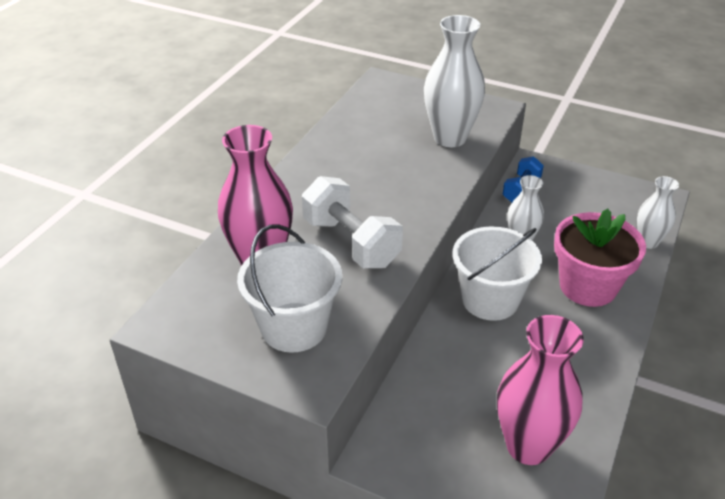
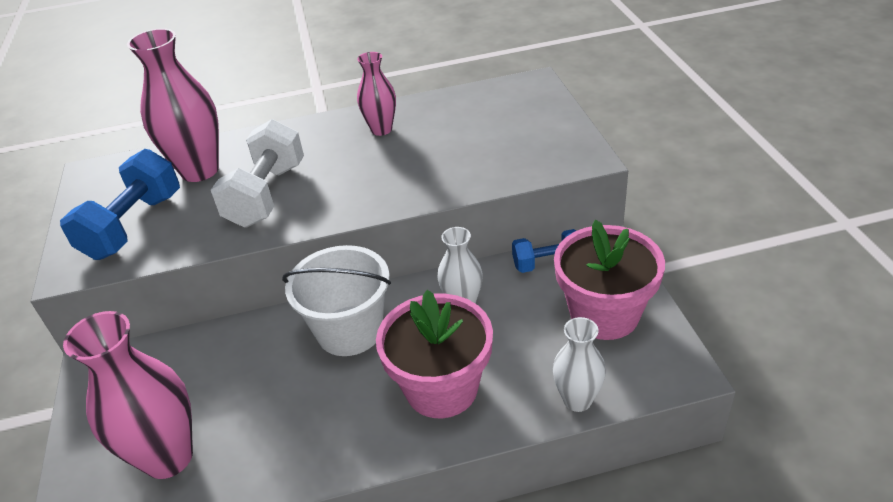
camera: 55 degrees right, 0 degrees up
white bucket [237,224,342,353] -> blue dumbbell [60,149,180,260]
white vase [424,15,485,147] -> none
none -> pink vase [357,52,396,136]
none -> pink flower pot [554,220,665,340]

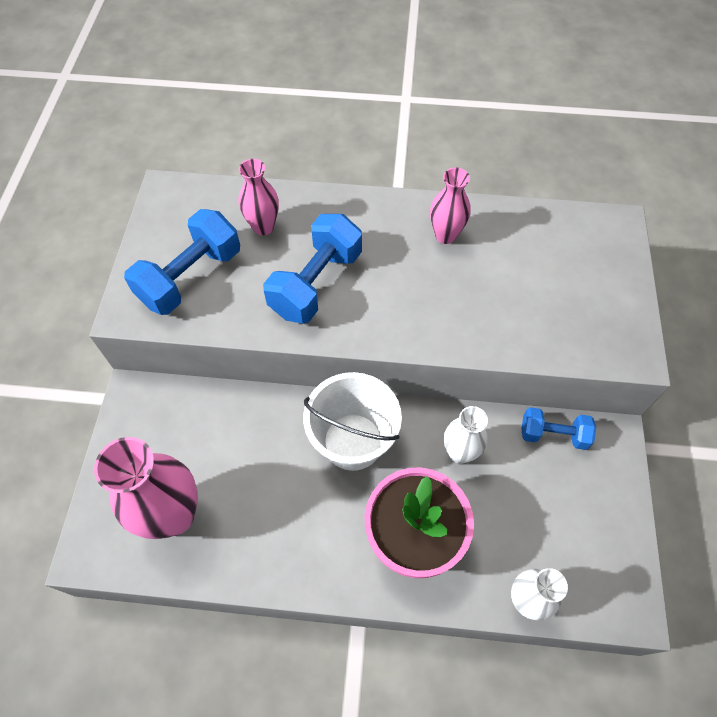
camera: 15 degrees right, 20 degrees up
pink vase [127,28,219,182] -> pink vase [239,159,279,235], size x0.58
white dumbbell [211,119,304,227] -> blue dumbbell [263,214,362,324]
pink flower pot [554,220,665,340] -> none

